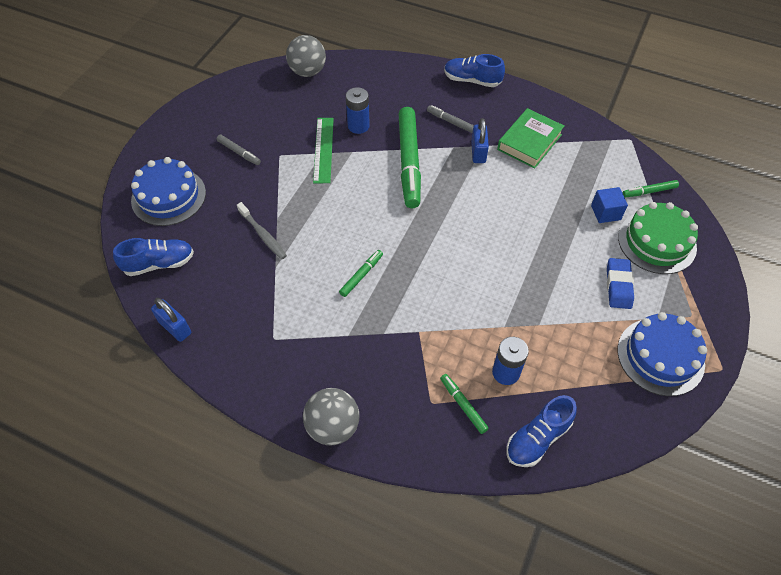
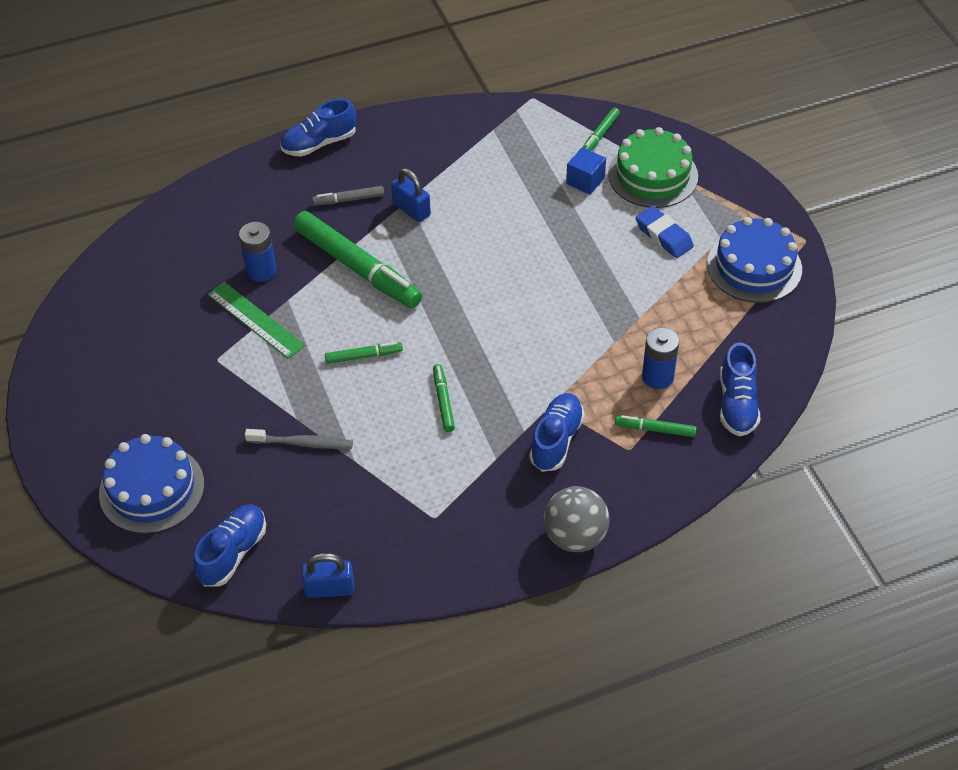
camera: 45 degrees left, 5 degrees down
grey marker [217,134,261,165] -> none
grey ball [286,35,326,77] -> none
green book [497,108,564,169] -> none
none -> green marker [325,342,403,364]
none -> blue shoe [529,393,585,472]

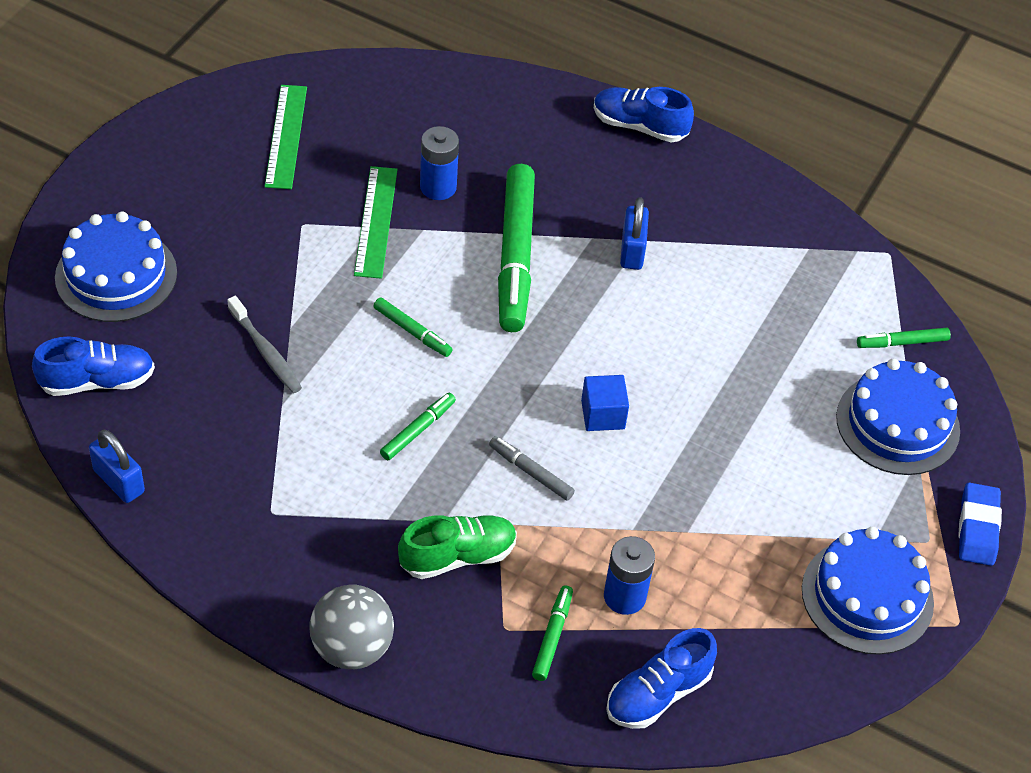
camera: 45 degrees right, 0 degrees up
grey marker [312,186,384,205] -> grey marker moved to [489,436,575,501]
blue shoe [529,393,585,472] -> green shoe [398,515,517,579]
blue cube [566,147,606,195] -> blue cube moved to [581,375,629,431]
green cake [608,127,698,208] -> blue cake [836,359,960,475]
green marker [615,415,697,437] -> green marker turned 45 degrees clockwise [532,585,573,681]
blue eraser [636,206,694,258] -> blue eraser moved to [958,482,1002,566]
none -> green ruler [264,85,307,189]

